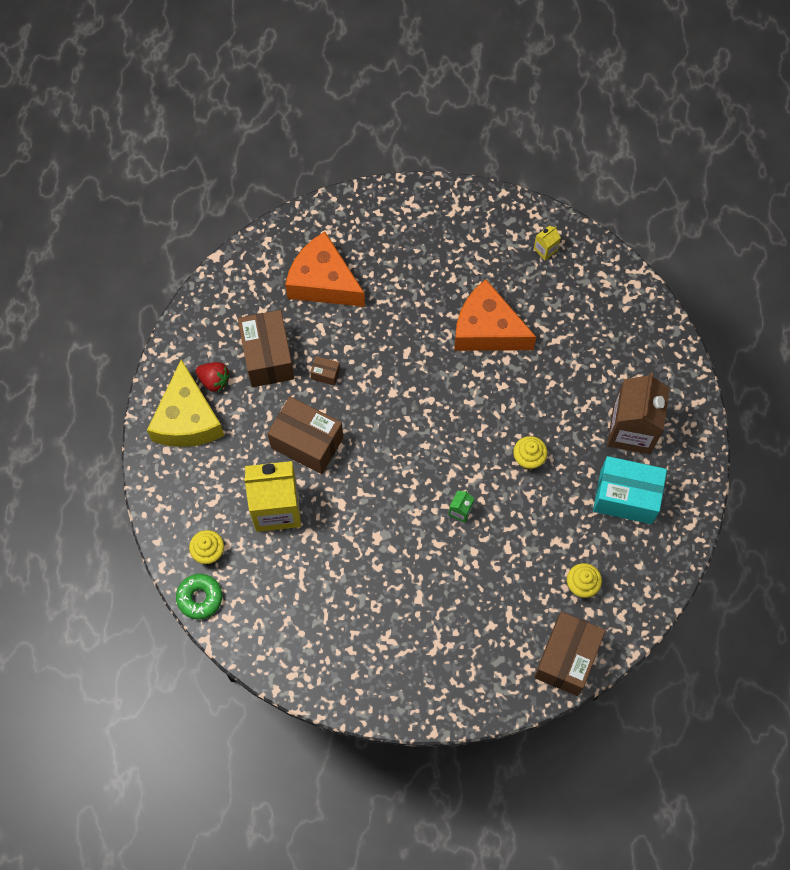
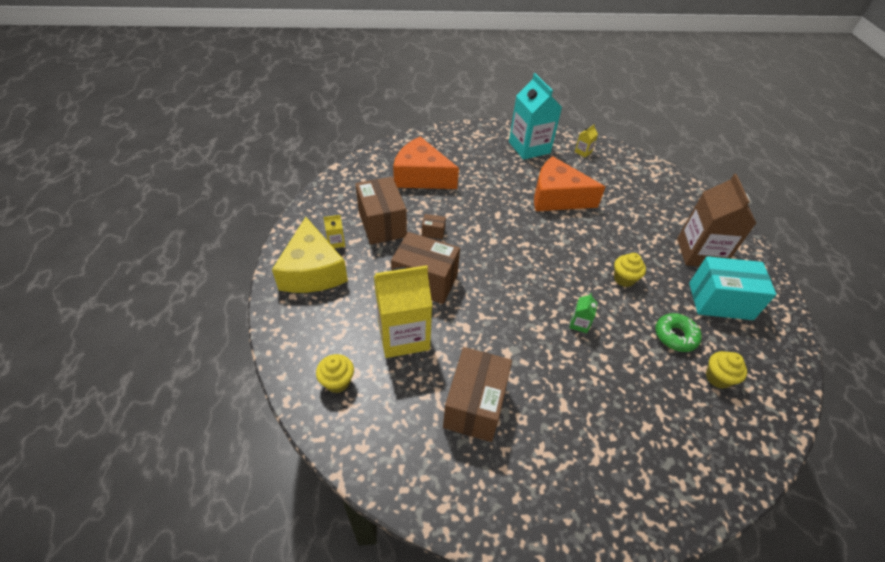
camera: 10 degrees left, 20 degrees down
green donut [176,574,222,619] -> green donut moved to [656,313,702,352]
red strawberry [196,362,230,392] -> yellow carton [324,215,345,248]
brown box [534,612,606,696] -> brown box moved to [443,347,512,442]
none -> turquoise carton [509,73,562,160]

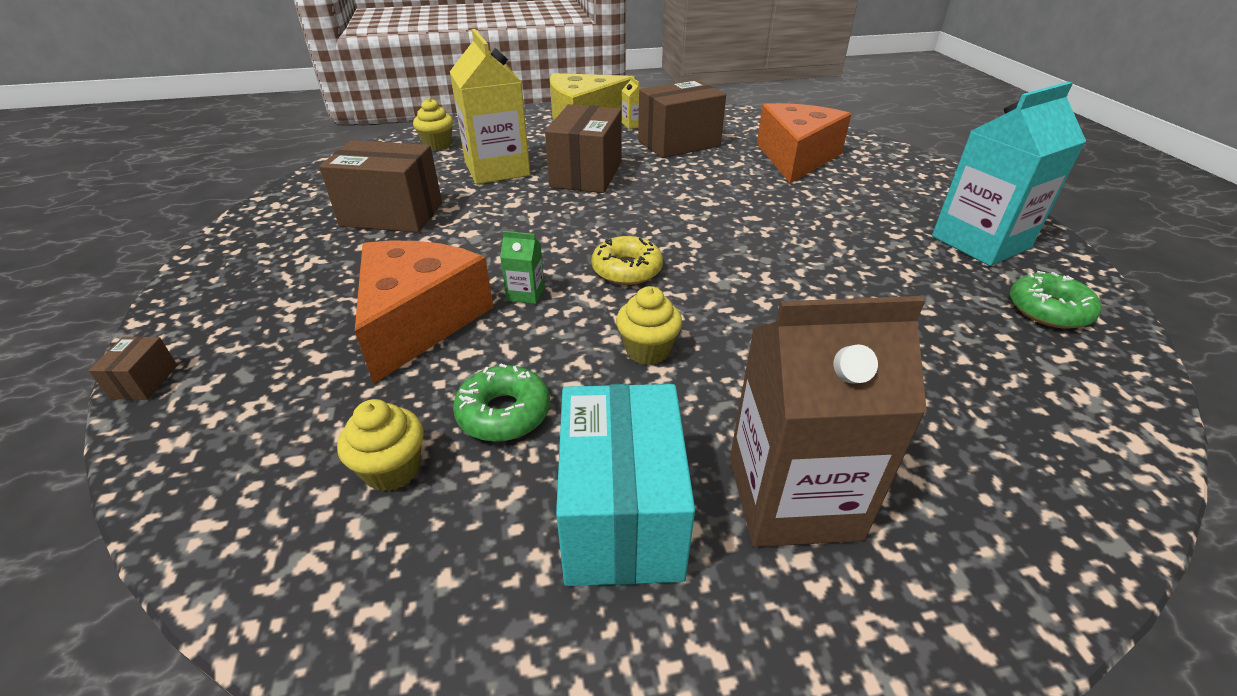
camera: 85 degrees right, 10 degrees down
brown box [422,214,446,239] -> brown box moved to [89,336,177,400]
orange cheese [534,156,605,211] -> orange cheese moved to [355,241,493,384]
yellow carton [575,124,598,158] -> green donut [1010,271,1101,329]
none -> yellow donut [592,236,663,285]

